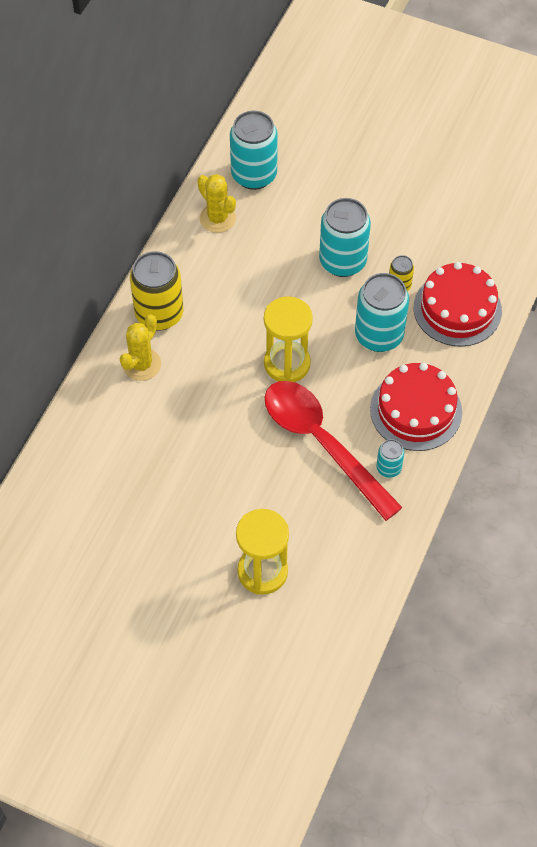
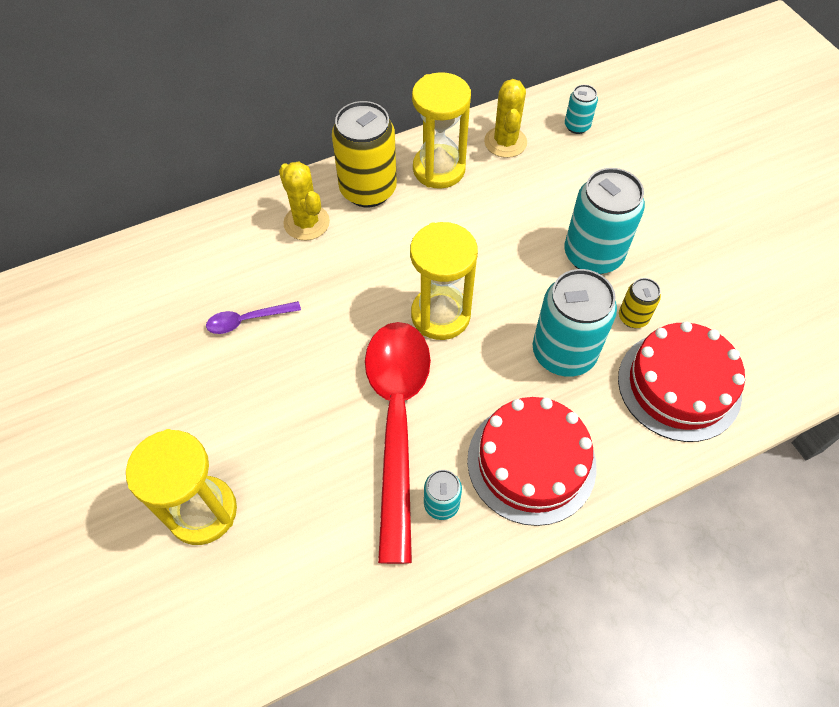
camera: 40 degrees right, 0 degrees up
yellow cactus [120,314,161,381] -> yellow cactus turned 75 degrees clockwise [279,161,330,240]
turquoise can [230,111,278,190] -> turquoise can [565,84,598,134], size x0.49
none -> purple spoon [206,301,301,334]
none -> yellow hourglass [412,72,471,189]

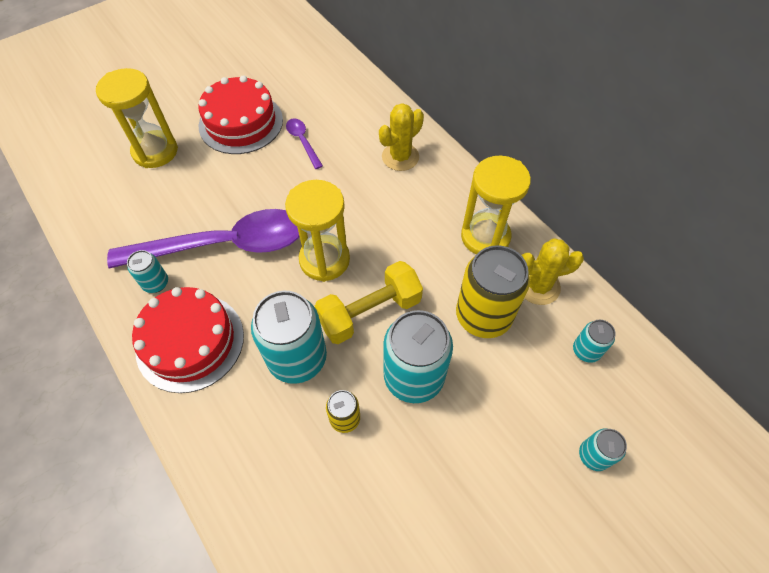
camera: 80 degrees right, 0 degrees up
yellow can [332,101,397,207] -> yellow can moved to [456,245,530,338]
red spoon [365,322,431,564] -> purple spoon [107,209,300,269]
red cake [618,321,745,442] -> red cake moved to [198,75,283,154]
none -> yellow dumbbell [315,261,423,344]
none -> turquoise can [579,428,627,471]

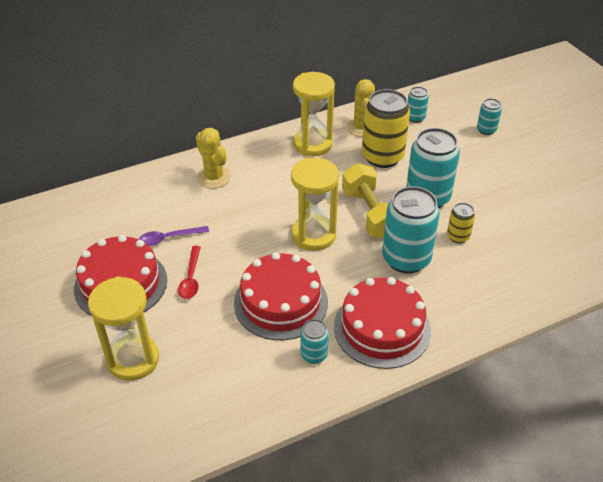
camera: 80 degrees left, 15 degrees down
purple spoon [107,209,300,269] -> red cake [234,252,328,340]
none -> red spoon [178,246,201,299]

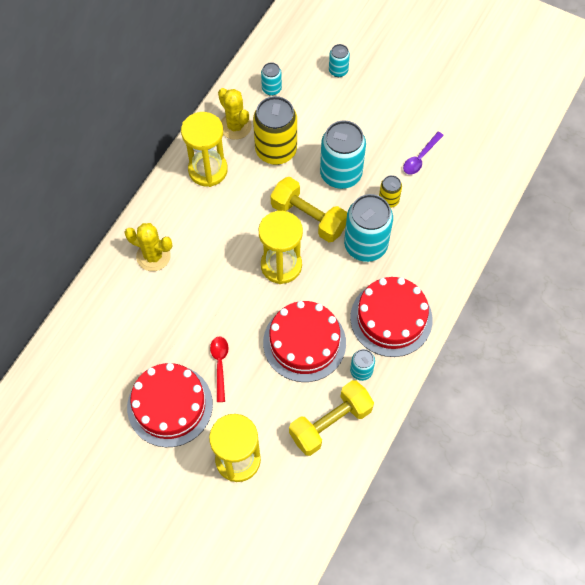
camera: 35 degrees left, 20 degrees up
purple spoon [139,226,209,246] -> purple spoon moved to [403,132,444,175]
red spoon [178,246,201,299] -> red spoon turned 150 degrees counterclockwise [210,336,229,402]
none -> yellow dumbbell [289,380,374,456]

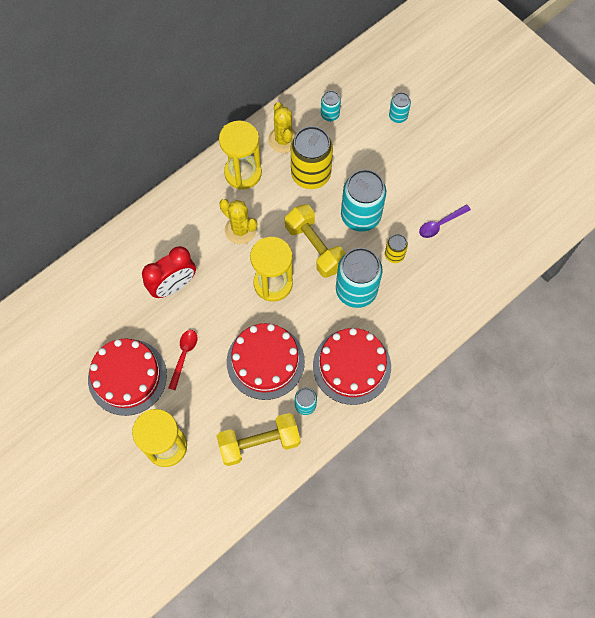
camera: 20 degrees right, 5 degrees up
yellow cactus [125,223,172,271] -> yellow cactus moved to [219,199,257,244]
none -> red clock [142,246,196,298]

